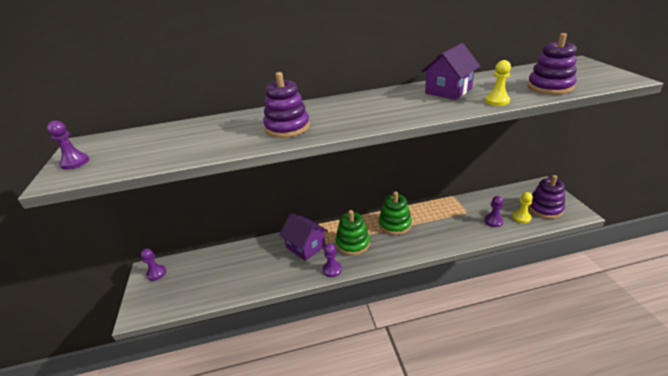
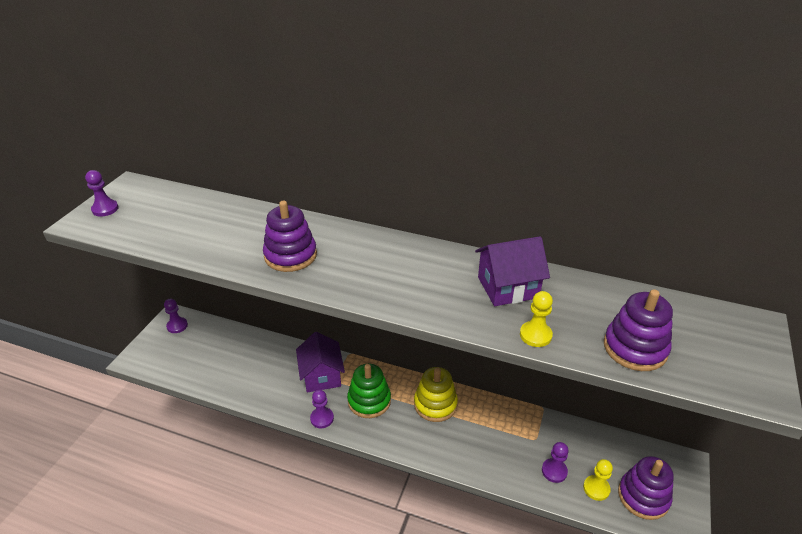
camera: 30 degrees right, 5 degrees up
green stacking toy [379,191,412,235] -> yellow stacking toy [414,367,458,422]

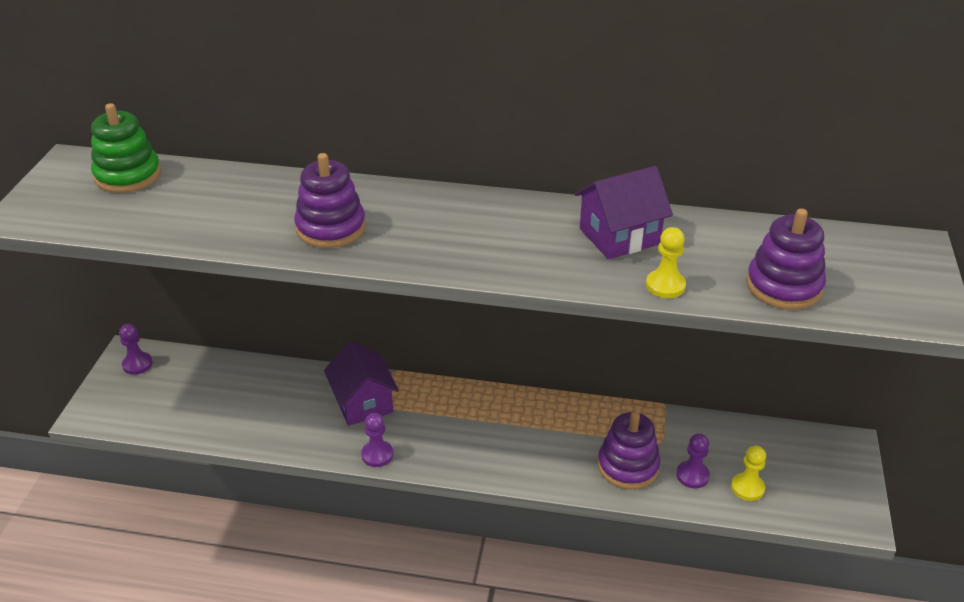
camera: 10 degrees left, 0 degrees up
purple pawn [85,170,119,217] -> none
green stacking toy [347,364,391,418] -> green stacking toy moved to [91,103,161,193]
yellow stacking toy [414,367,458,422] -> none
purple stacking toy [618,456,674,520] -> purple stacking toy moved to [598,411,660,490]

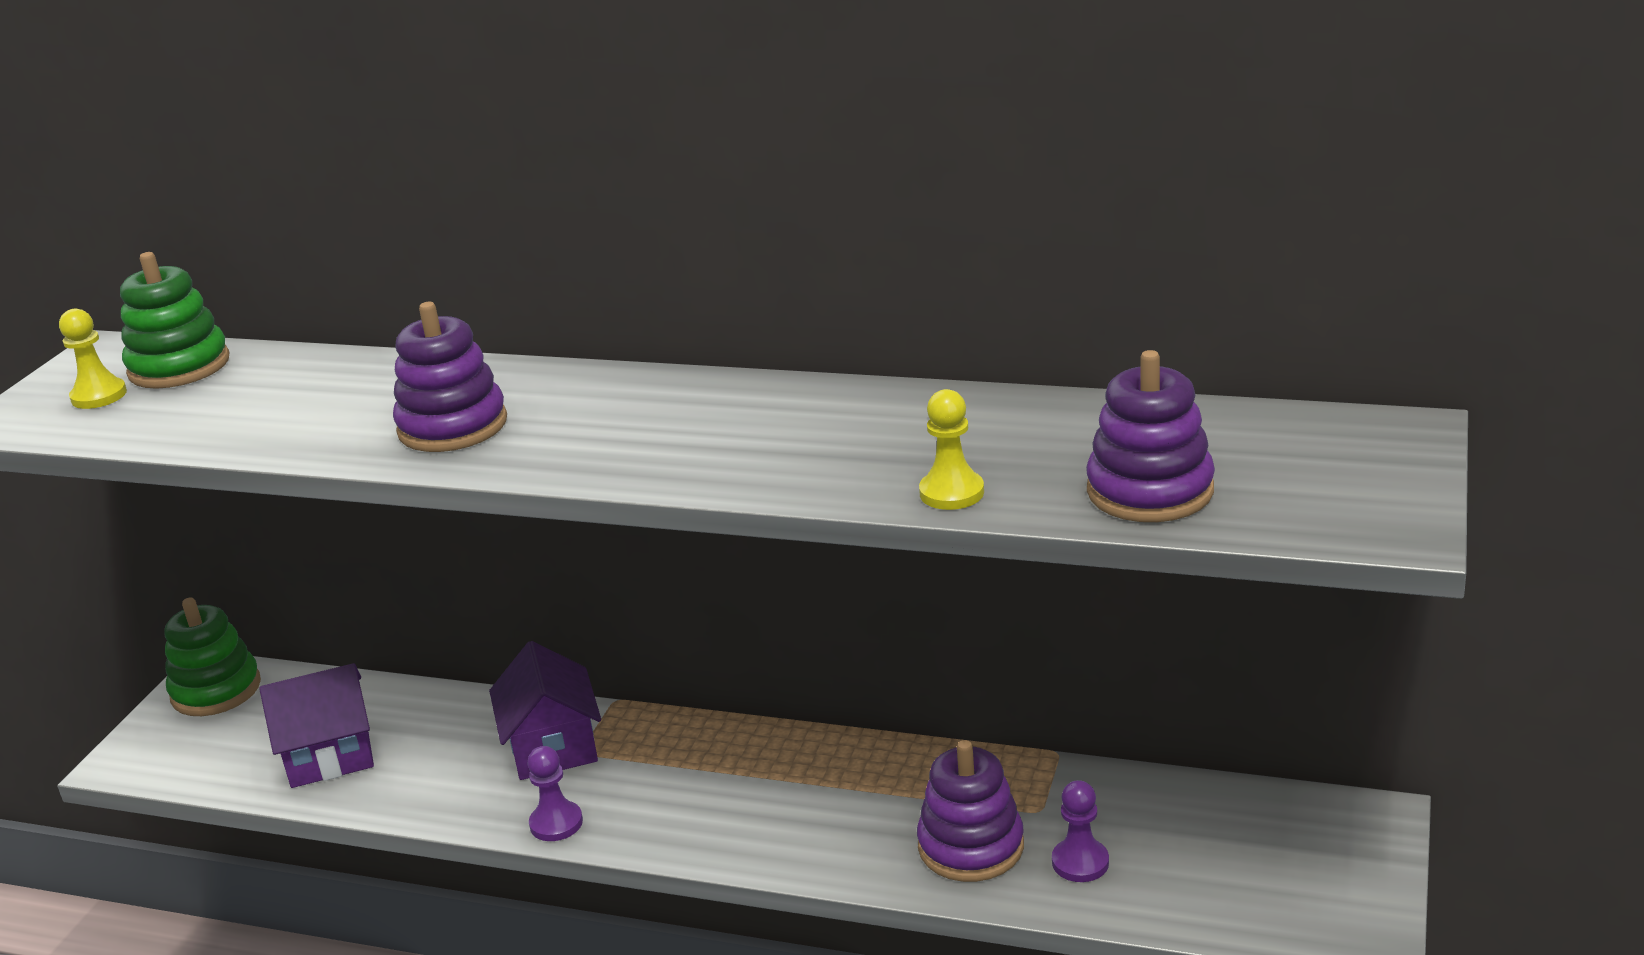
camera: 10 degrees right, 10 degrees down
purple pawn [119,324,153,375] -> green stacking toy [164,598,261,716]
purple house [575,166,673,259] -> purple house moved to [259,663,374,788]
yellow pawn [731,446,766,501] -> yellow pawn moved to [59,309,127,409]

